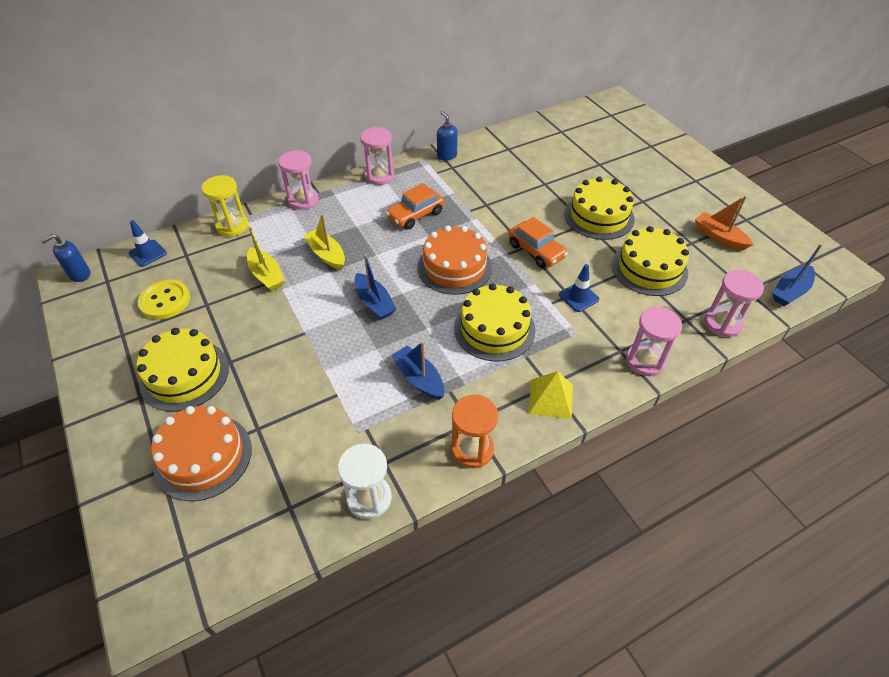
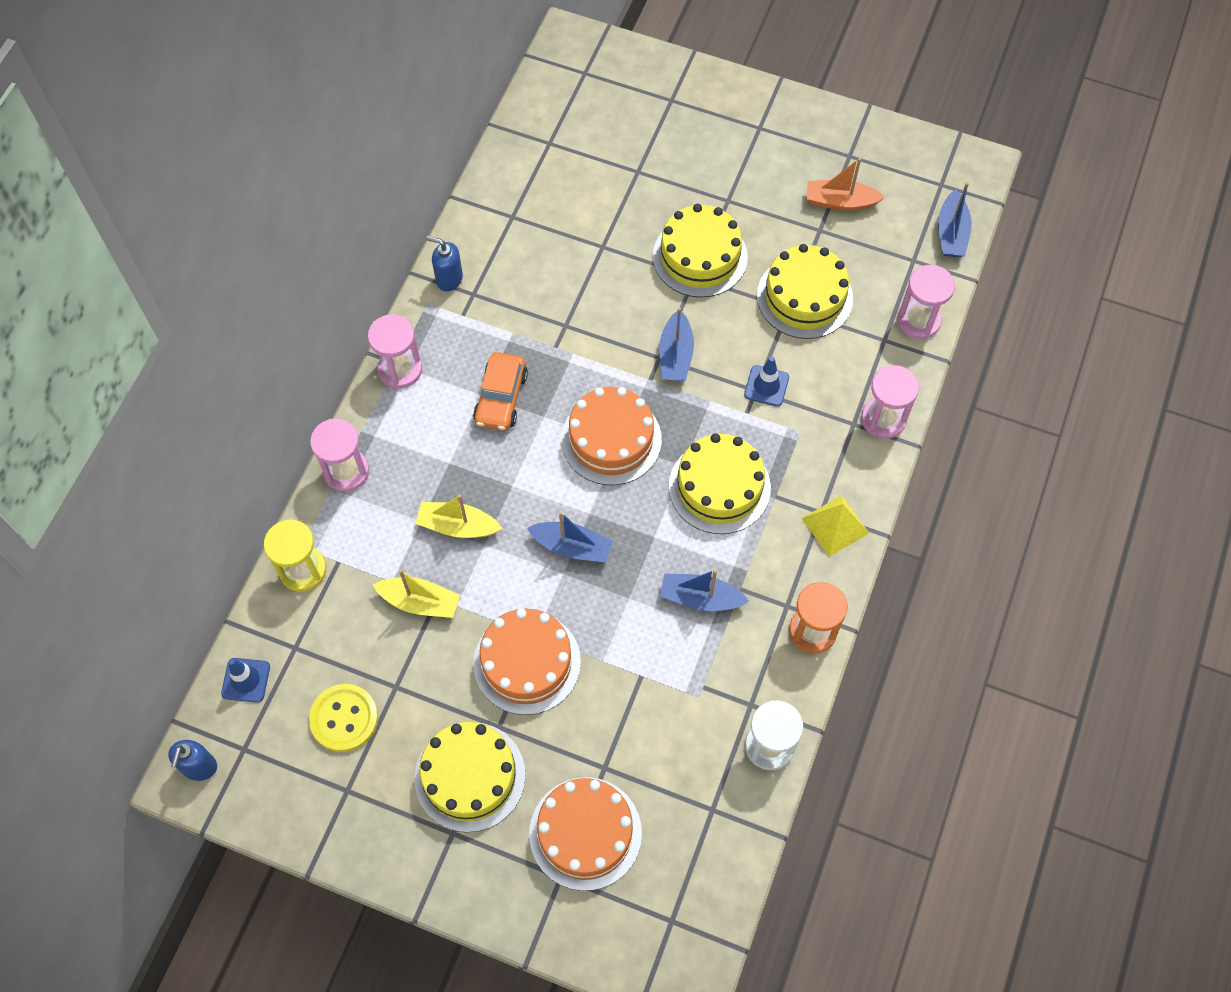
camera: 40 degrees left, 15 degrees up
orange car [509,217,568,268] -> blue boat [659,307,694,381]
none -> orange cake [473,608,581,715]

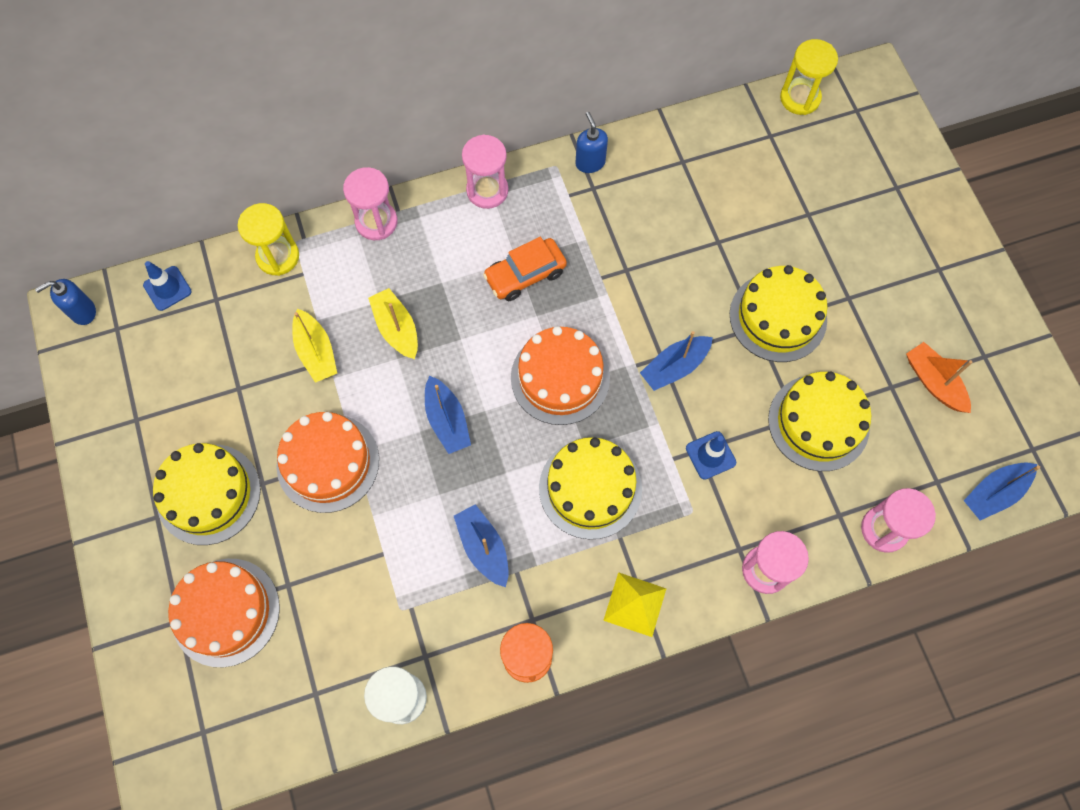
camera: 50 degrees right, 5 degrees up
yellow button [309,684,378,752] -> none
none -> yellow hourglass [780,39,838,115]

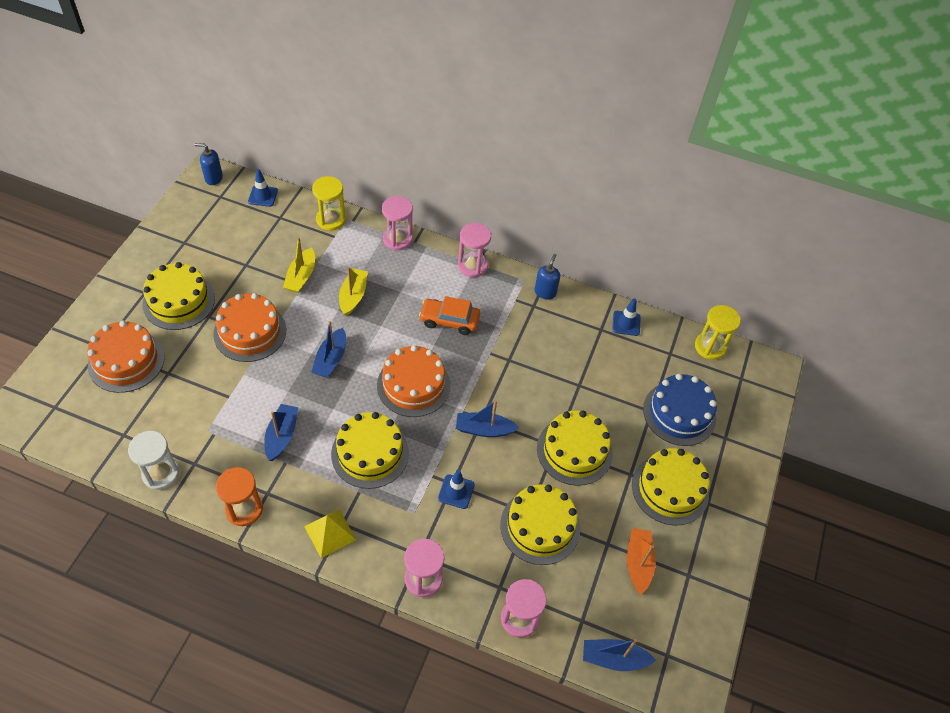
camera: 35 degrees right, 15 degrees down
none -> blue traffic cone [612,298,640,336]
none -> yellow cake [632,448,709,525]
none -> blue cake [643,374,717,446]

